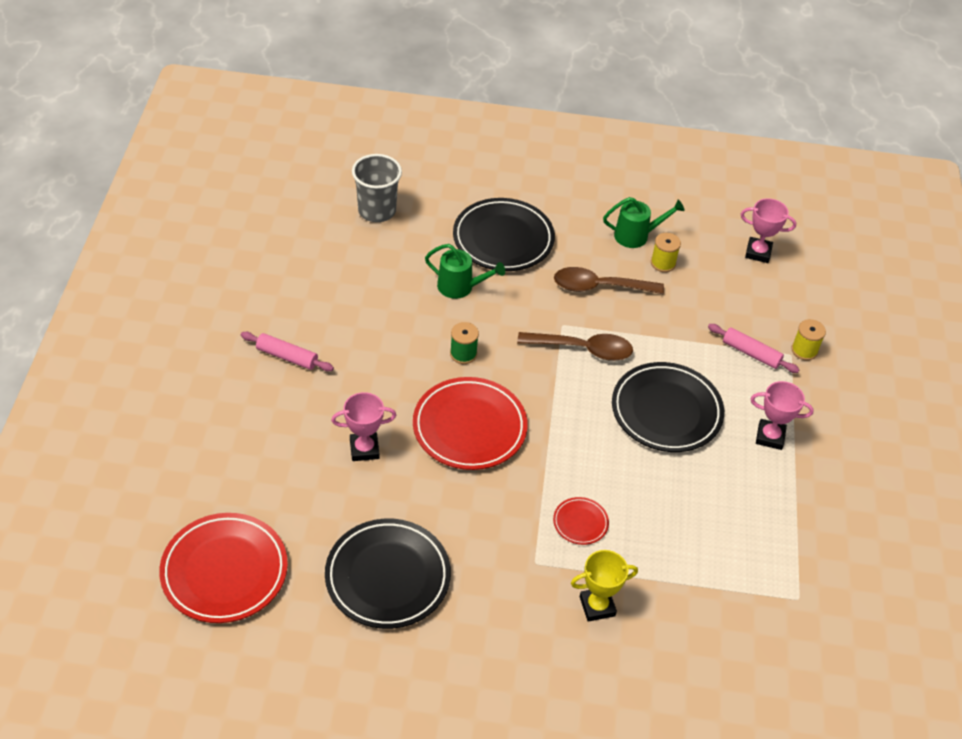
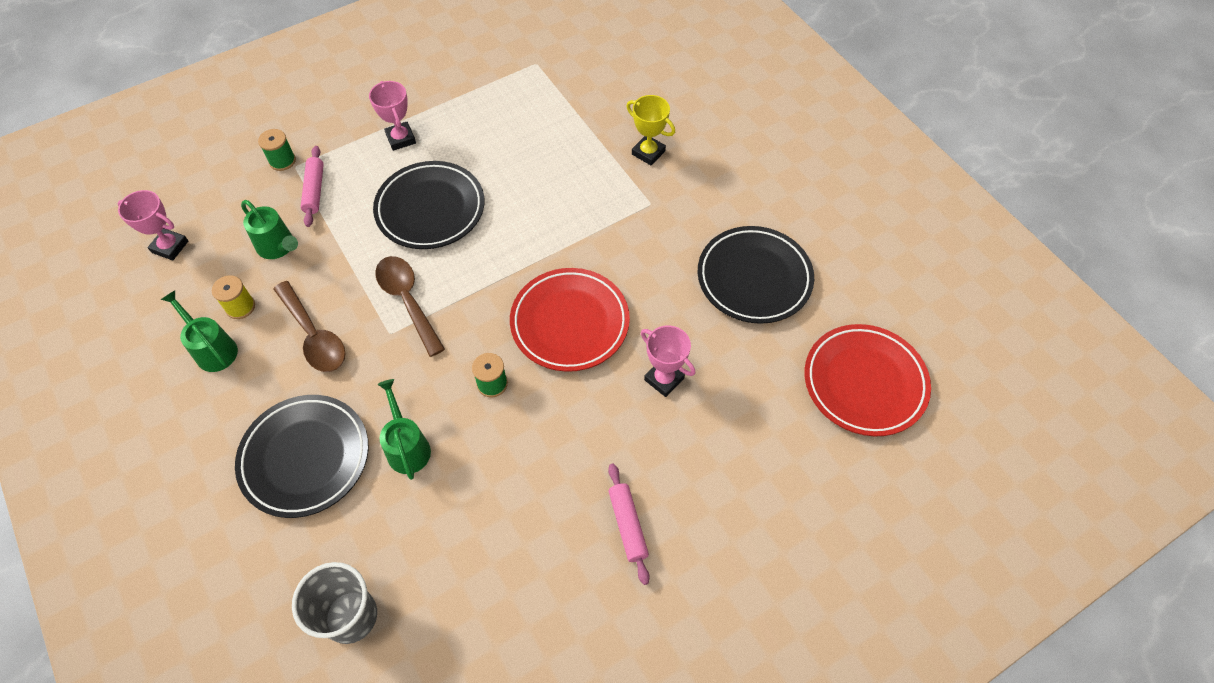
camera: 125 degrees left, 10 degrees up
red plate [553,497,609,545] -> none
pink trophy [741,198,796,263] -> pink trophy turned 45 degrees counterclockwise [118,190,188,261]
yellow spool [791,319,826,360] -> green spool [258,129,296,171]
none -> green watering can [241,200,298,259]

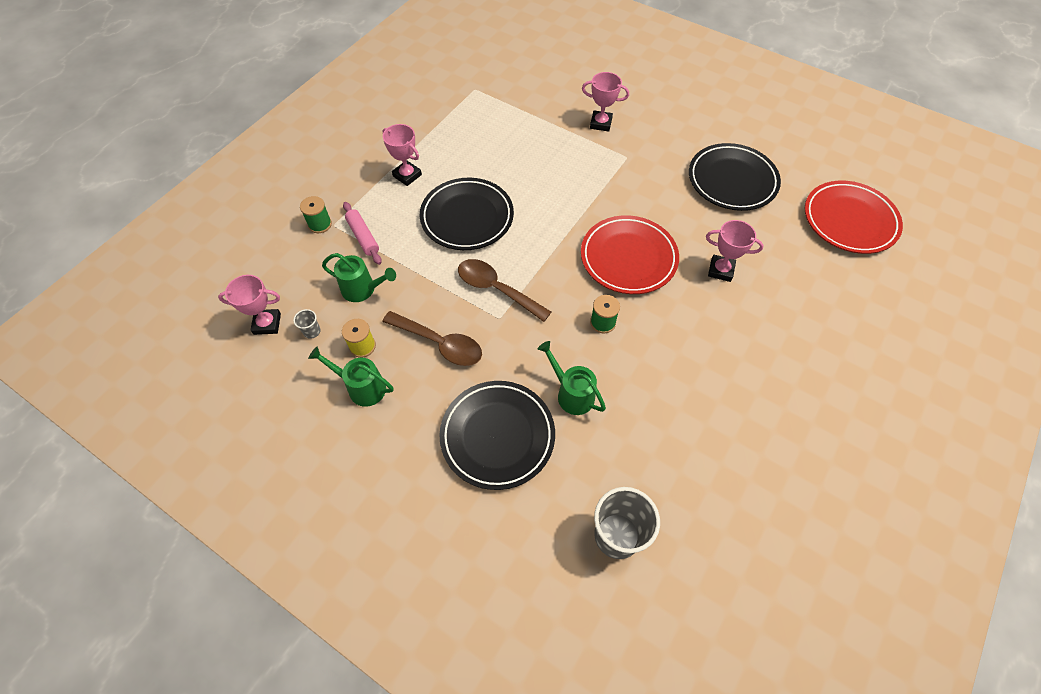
camera: 25 degrees left, 0 degrees up
pink rolling pin [608,464,650,585] -> none
yellow trophy [626,95,675,165] -> pink trophy [582,72,629,132]
none -> grey cup [293,309,321,339]

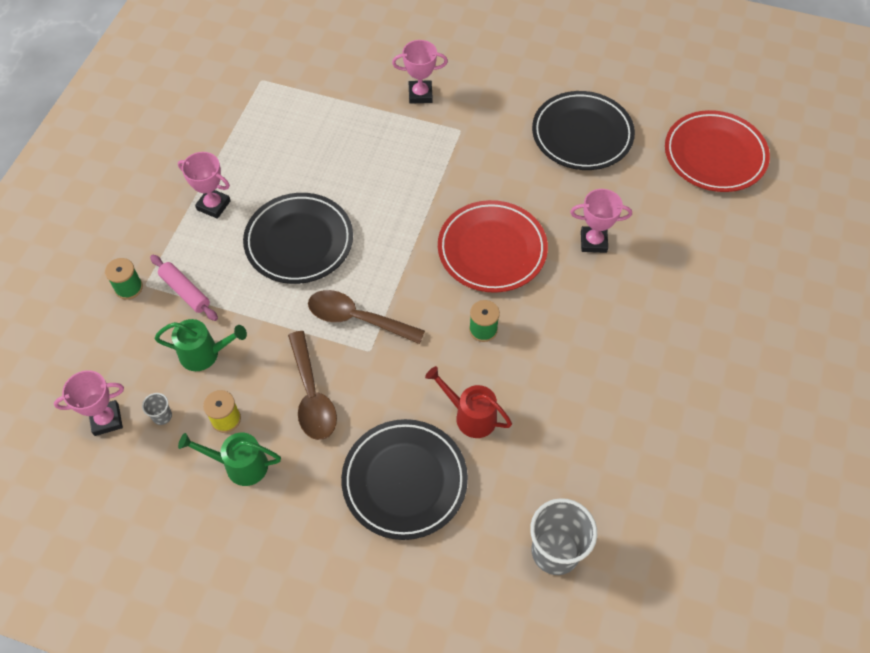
camera: 15 degrees left, 0 degrees up
brown spoon [382,311,482,366] -> brown spoon turned 60 degrees clockwise [288,331,337,440]
green watering can [538,341,606,415] -> red watering can [425,366,512,438]

